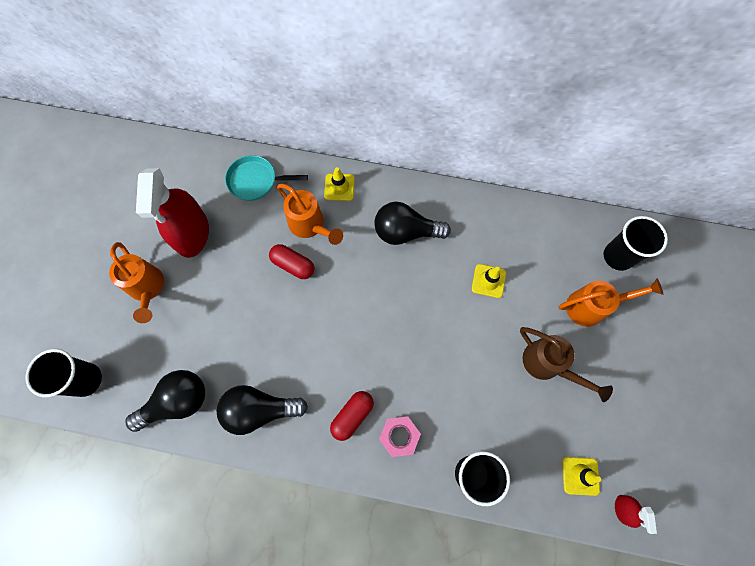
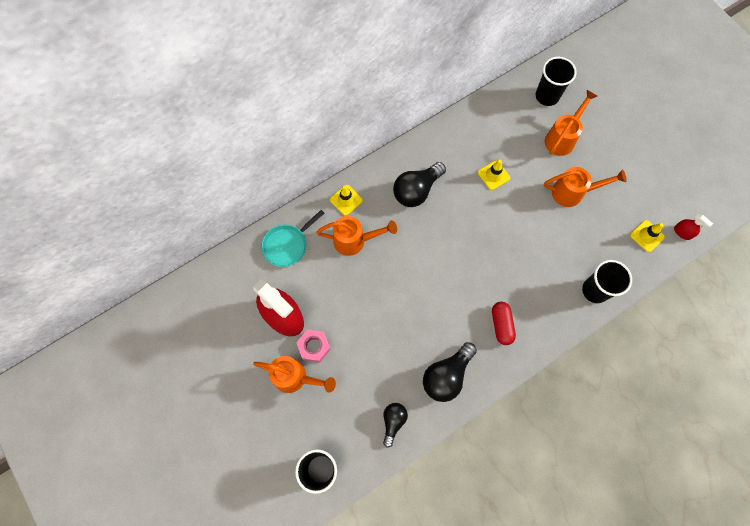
camera: 45 degrees left, 0 degrees up
black light bulb [125,370,205,432] -> black light bulb [383,403,408,448], size x0.61
red capsule [269,244,315,279] -> none
pink nut [379,416,421,457] -> pink nut moved to [296,329,331,363]
brown watering can [520,327,613,402] -> orange watering can [544,167,627,207]

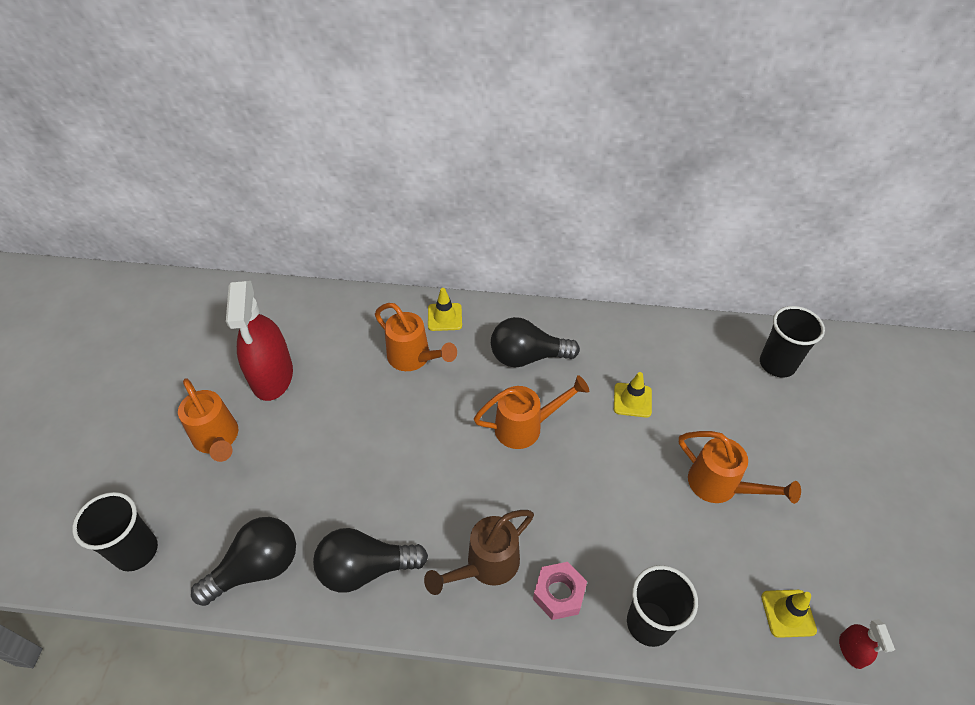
camera: 40 degrees right, 20 degrees down
turquoise pan [261,210,324,267] -> none
pink nut [296,329,331,363] -> pink nut moved to [533,562,587,620]
black light bulb [383,403,408,448] -> black light bulb [191,517,296,606], size x1.65
red capsule [492,302,516,345] -> brown watering can [424,510,534,595]
orange watering can [545,90,597,156] -> orange watering can moved to [474,375,589,449]

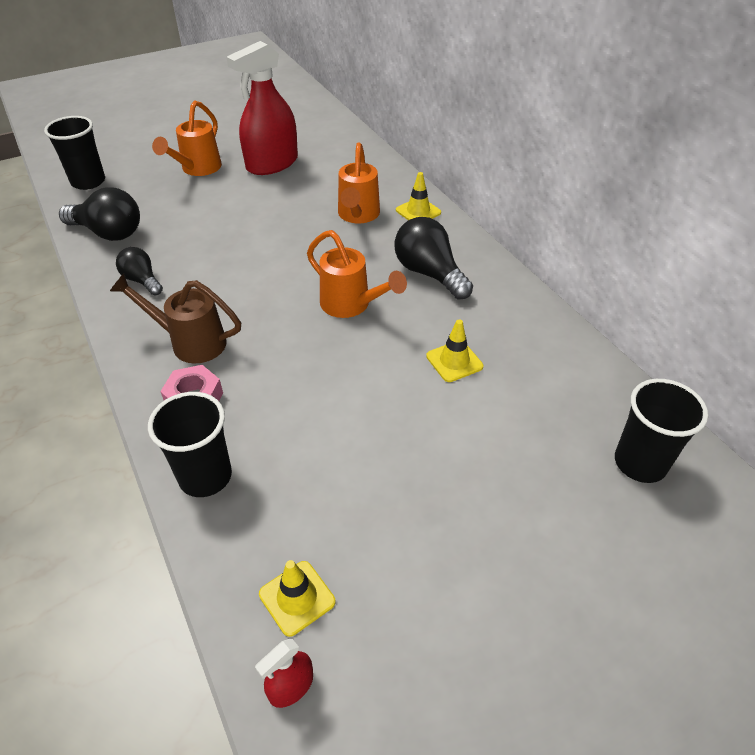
camera: 55 degrees right, 5 degrees down
black light bulb [313,528,428,592] -> black light bulb [116,247,163,295], size x0.61
orange watering can [679,431,801,504] -> none

